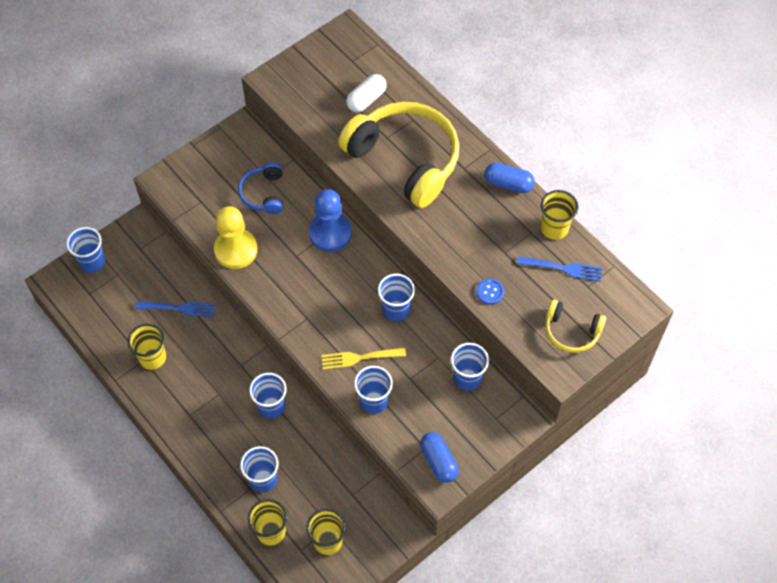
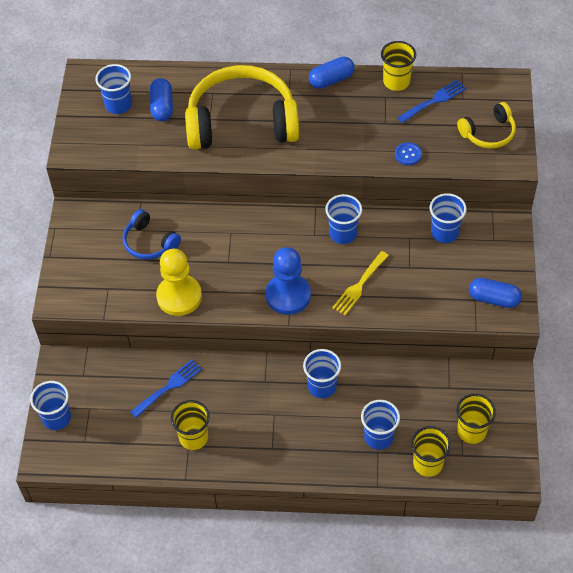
camera: 45 degrees left, 5 degrees down
blue pawn [309,189,352,252] -> blue pawn moved to [266,247,311,315]
white capsule [346,74,387,112] -> blue capsule [150,78,173,121]
blue cup [354,366,393,414] -> blue cup moved to [95,64,132,114]

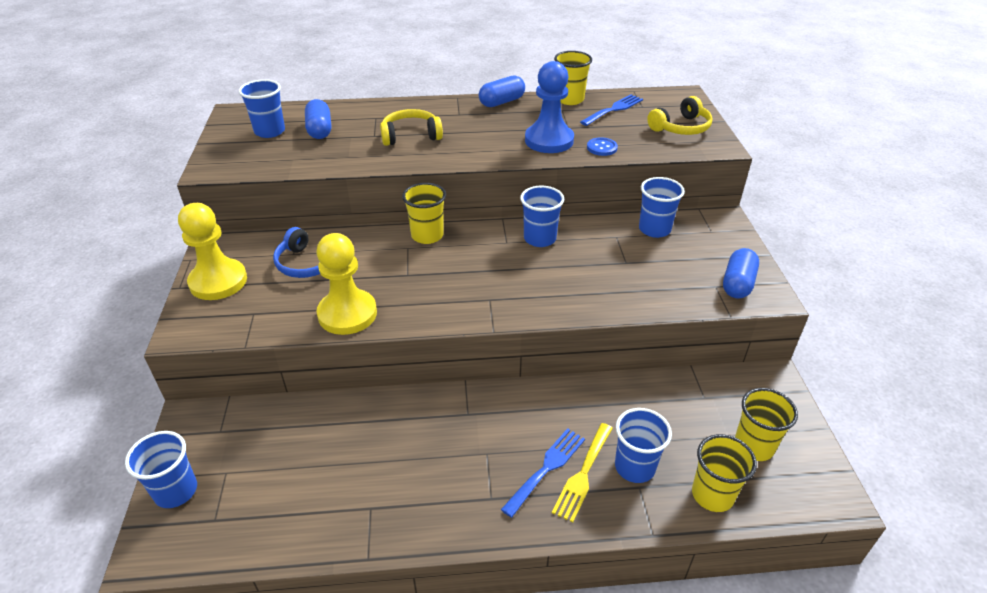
camera: 10 degrees left, 15 degrees down
blue fork [130,360,202,418] -> blue fork moved to [501,428,585,518]
yellow cup [171,400,210,450] -> yellow cup moved to [402,183,446,244]
yellow headphones [185,65,299,150] -> yellow headphones [380,109,443,146], size x0.48
blue pawn [266,247,311,315] -> blue pawn moved to [525,61,574,153]
blue cup [303,349,341,398] -> none
yellow fork [332,251,389,315] -> yellow fork moved to [552,423,613,523]
blue capsule [469,278,522,308] -> blue capsule turned 75 degrees counterclockwise [723,248,759,299]
none -> yellow pawn [178,203,247,300]

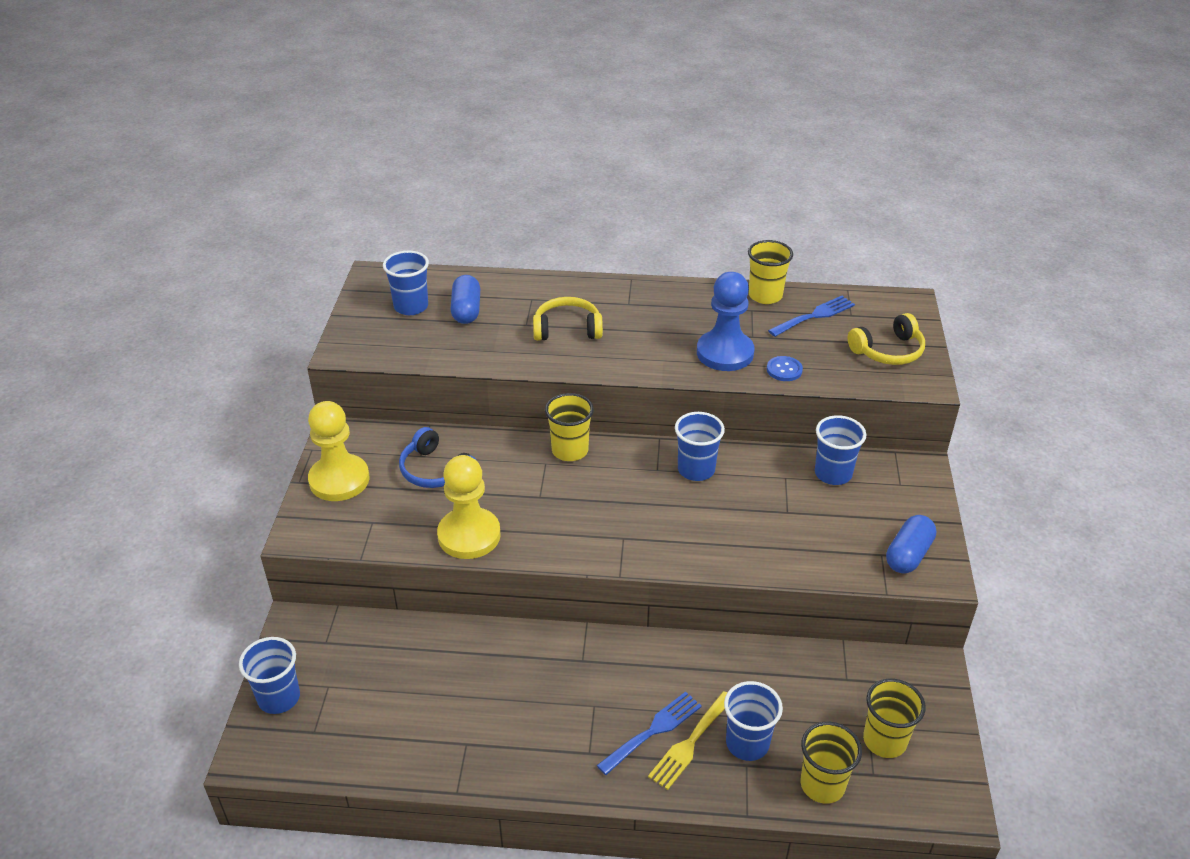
camera: 10 degrees right, 0 degrees up
blue capsule [479,75,525,107] -> none

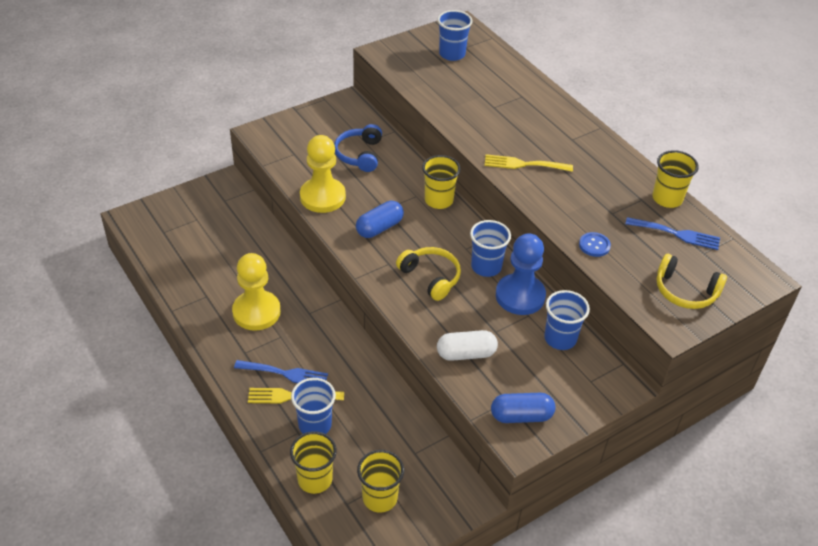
camera: 50 degrees right, 5 degrees up
blue cup [239,637,300,714] -> none
yellow pawn [308,401,370,501] -> yellow pawn moved to [232,253,281,331]
blue capsule [450,275,480,324] -> blue capsule moved to [356,201,404,238]
yellow headphones [533,297,603,341] -> yellow headphones moved to [396,247,461,301]
blue pawn [697,272,755,371] -> blue pawn moved to [496,233,546,315]
none -> white capsule [437,330,498,361]
none -> yellow fork [485,154,573,172]

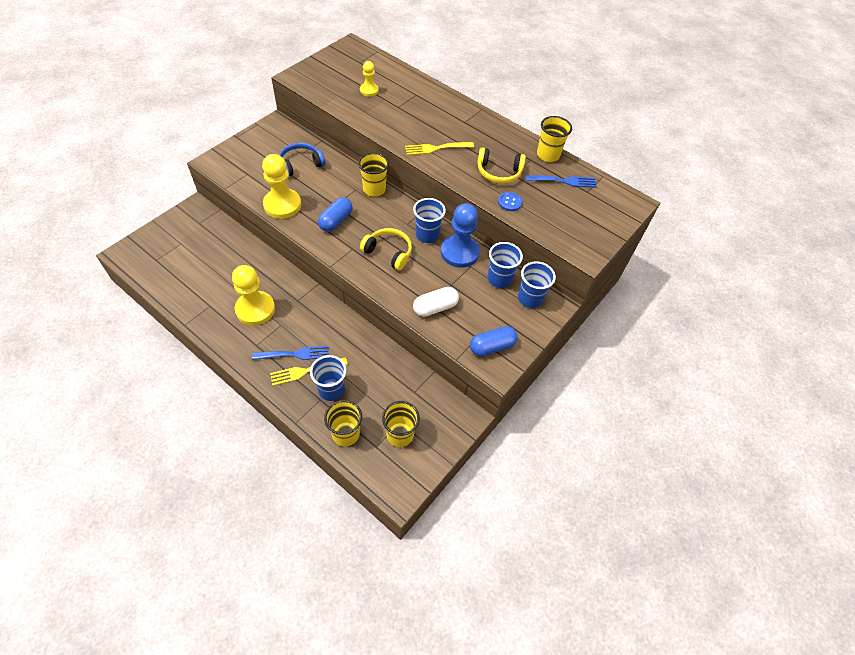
camera: 20 degrees left, 10 degrees up
blue headphones [334,124,382,172] -> blue headphones turned 75 degrees clockwise [279,143,326,176]
blue cup [437,10,473,61] -> blue cup moved to [518,261,556,308]
yellow headphones [657,254,727,309] -> yellow headphones moved to [477,147,526,183]
none -> yellow pawn [360,61,379,97]

